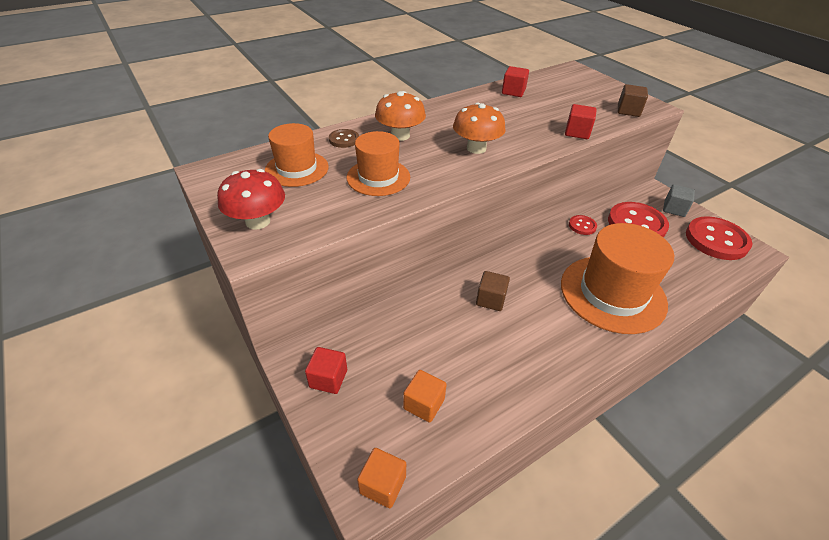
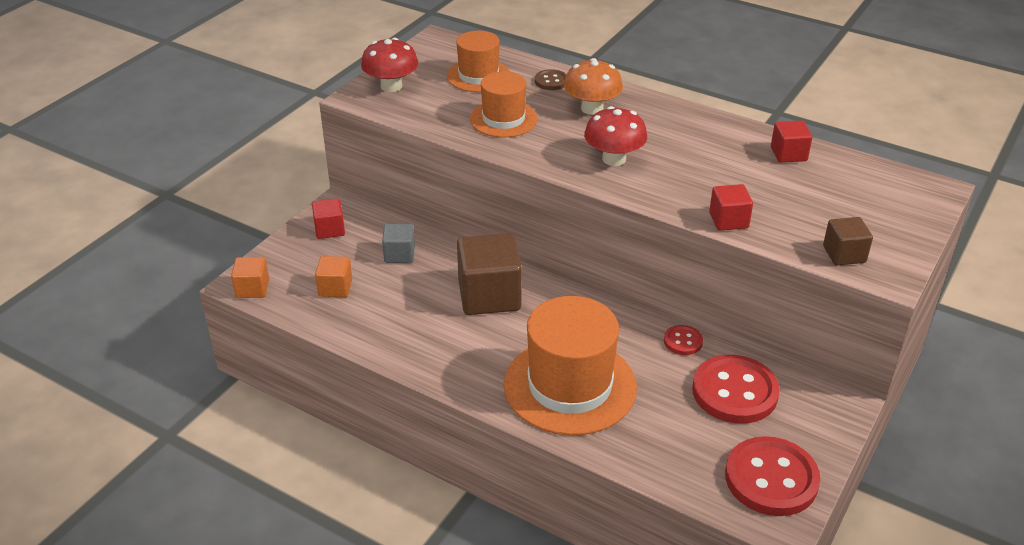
camera: 65 degrees right, 5 degrees down
orange mushroom [453,103,506,154] -> red mushroom [584,106,647,166]
brown cube [476,271,510,311] -> brown cube [457,233,522,315], size x1.89
grey cube [663,185,695,217] -> grey cube moved to [382,224,415,263]

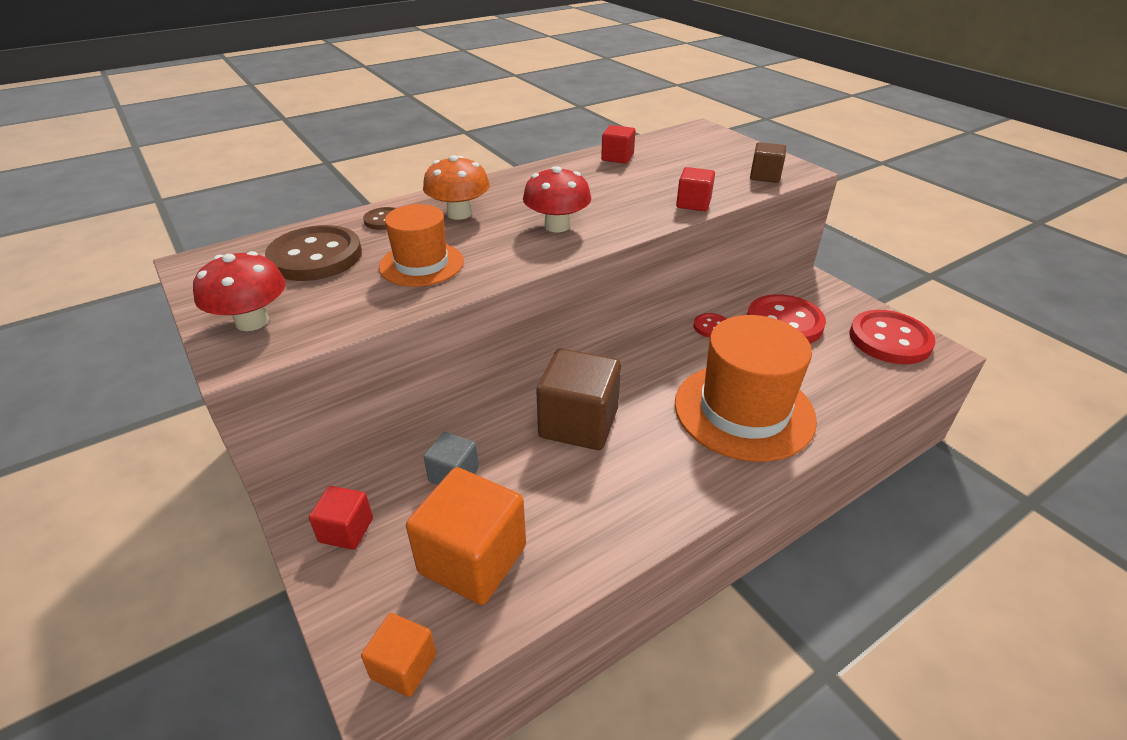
camera: 65 degrees left, 0 degrees up
orange cube [315,256,352,298] -> orange cube [406,467,526,605], size x1.89
orange hat [447,31,510,92] -> brown button [265,225,362,281]

